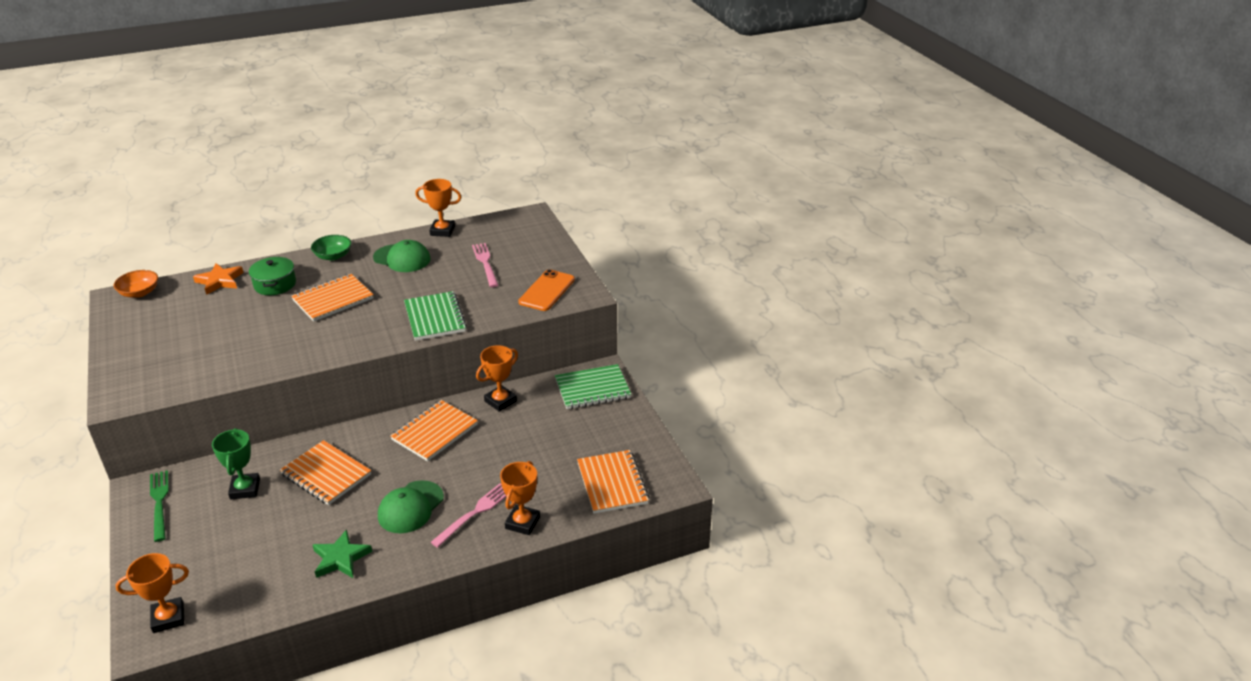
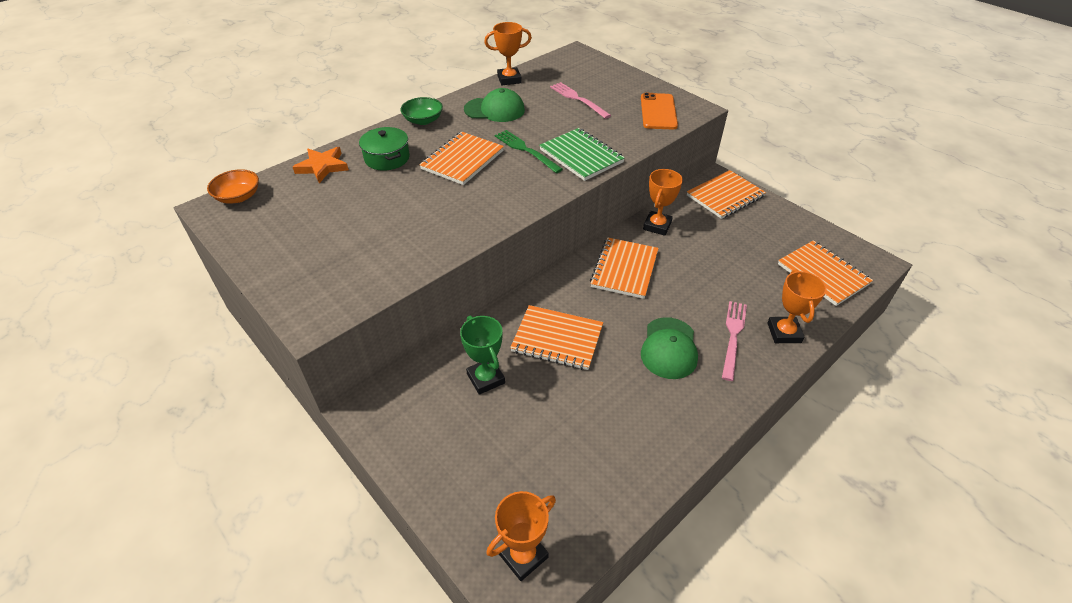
camera: 20 degrees left, 10 degrees up
green fork [150,470,169,542] -> green fork moved to [495,130,563,173]
green star [313,529,372,578] -> none
green notebook [555,364,631,409] -> orange notebook [687,170,766,219]

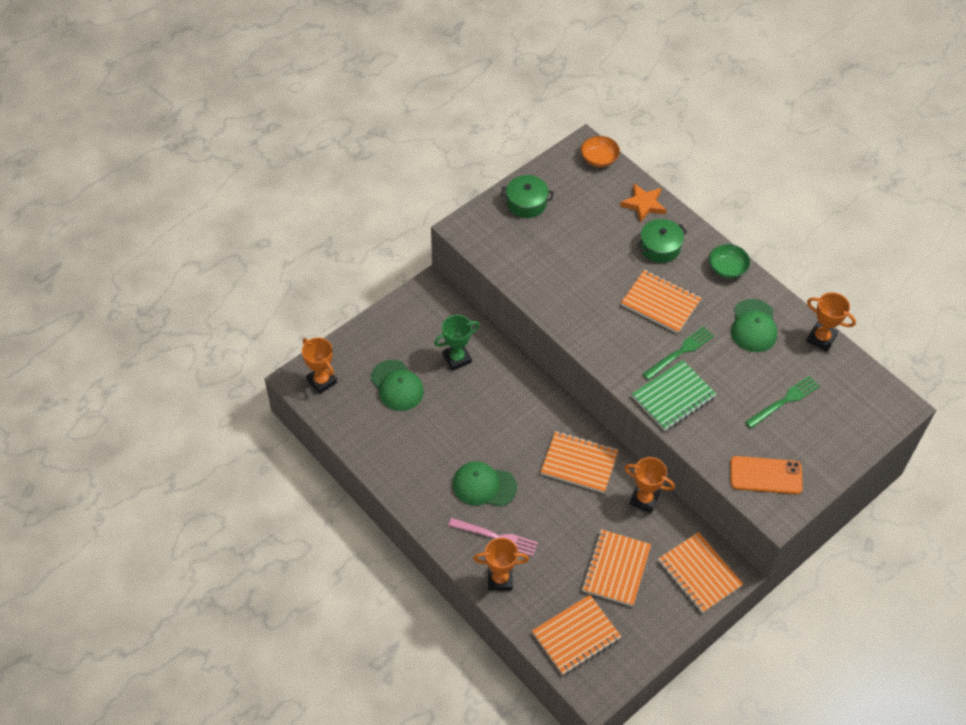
camera: 90 degrees right, 10 degrees up
orange trophy [484,22,532,85] -> orange trophy turned 45 degrees counterclockwise [806,292,856,351]
orange notebook [510,305,603,370] -> orange notebook moved to [582,529,651,607]
pink fork [550,82,611,119] -> green fork [745,376,820,429]
none -> green cap [371,360,424,411]
none -> green pot [501,175,553,218]

